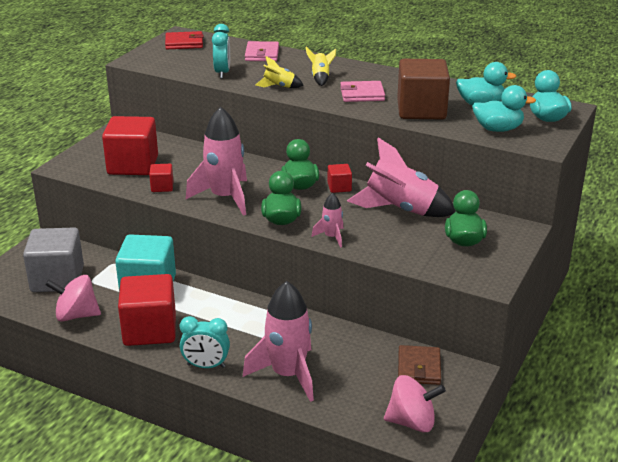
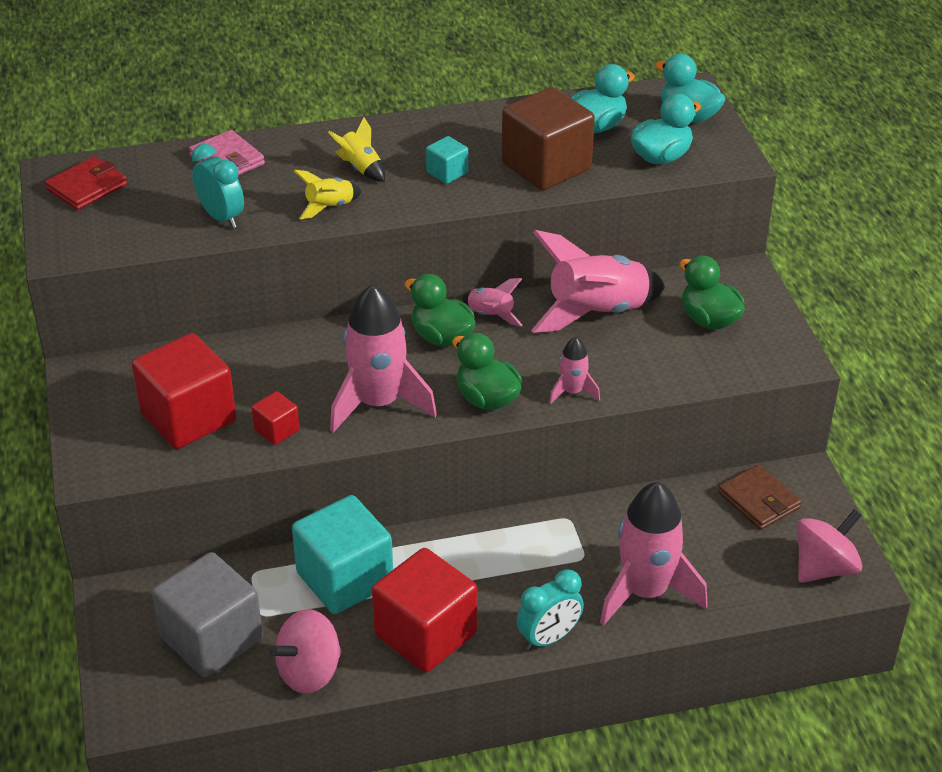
camera: 40 degrees left, 10 degrees up
red cube [328,164,352,193] -> pink rocket [462,278,523,327]
pink wallet [340,81,385,102] -> turquoise cube [426,136,468,184]

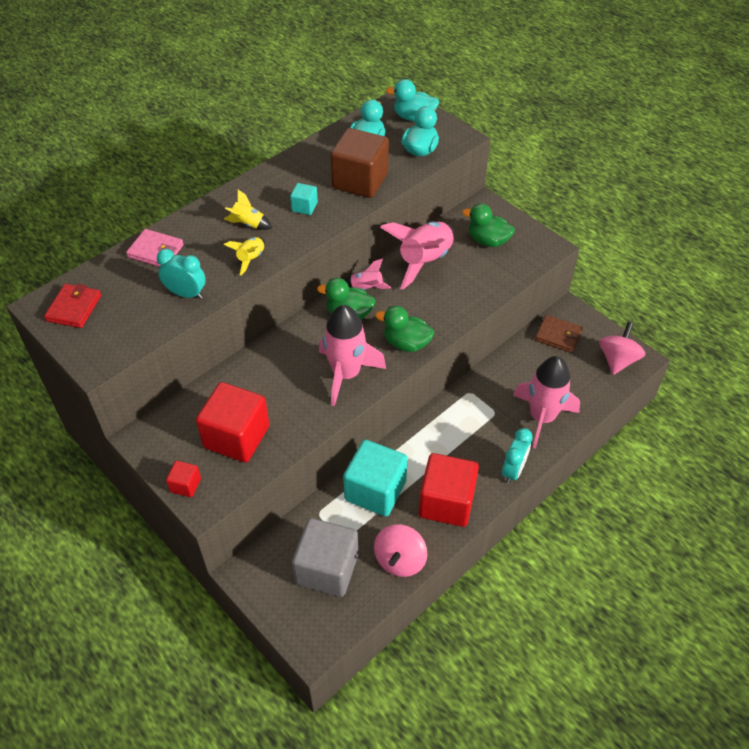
camera: 30 degrees left, 10 degrees up
red cube [252,391,300,445] -> red cube moved to [166,461,201,497]
pink rocket [549,337,600,404] -> none

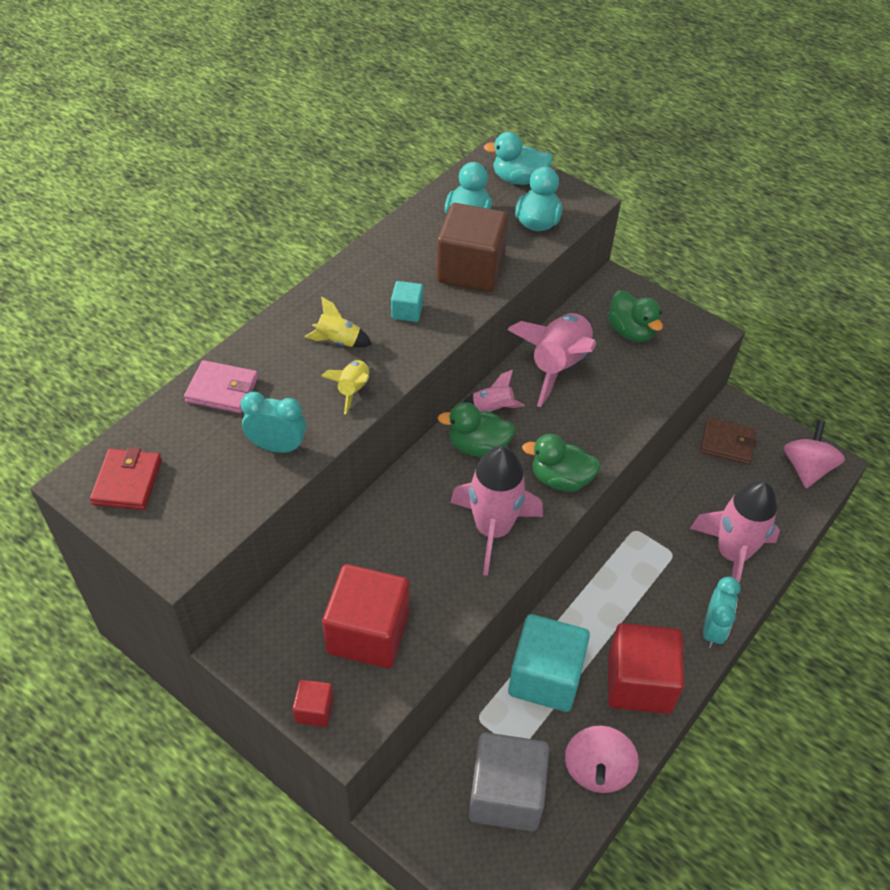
camera: 10 degrees left, 0 degrees up
green duck [462,204,515,247] -> green duck turned 135 degrees counterclockwise [608,290,663,342]

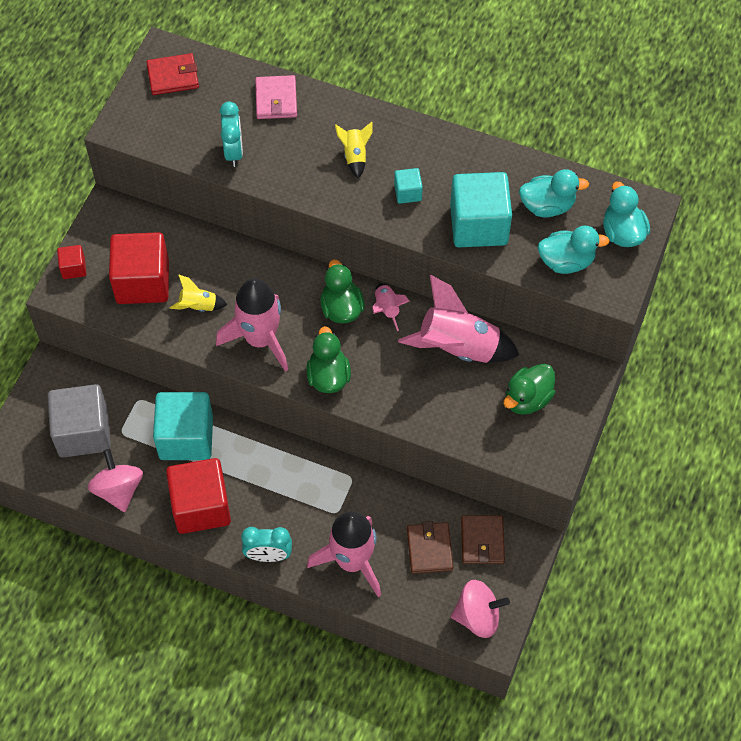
camera: 75 degrees right, 10 degrees up
yellow rocket [321,360,370,414] -> yellow rocket moved to [170,274,227,312]
brown cube [436,203,508,292] -> turquoise cube [450,172,512,247]
pink spinning top [565,726,639,793] -> pink spinning top turned 75 degrees clockwise [88,449,143,512]
none -> brown wallet [407,521,453,574]

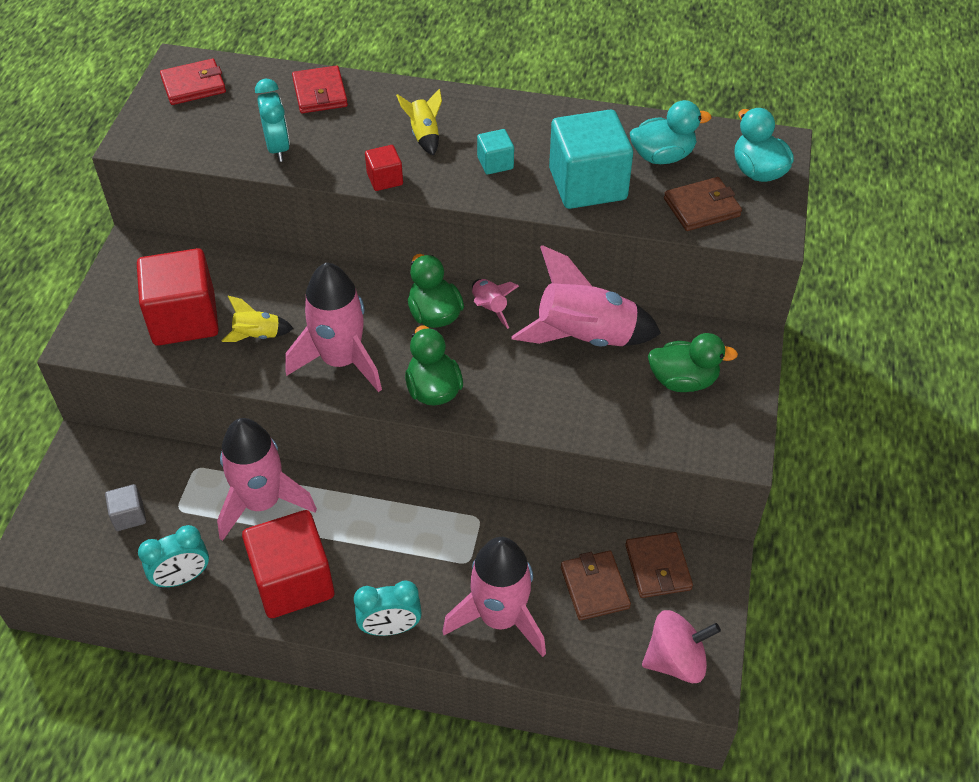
camera: 10 degrees left, 10 degrees down
grey cube [48,384,111,458] -> grey cube [105,484,146,531], size x0.46
red cube [57,245,86,279] -> red cube moved to [365,145,403,191]
pink spinning top [88,449,143,512] -> turquoise clock [138,525,209,588]
turquoise cube [153,392,213,460] -> pink rocket [217,418,317,541]
pink wallet [255,75,297,119] -> red wallet [292,65,348,113]
green duck [503,364,556,415] -> green duck turned 120 degrees counterclockwise [648,333,738,392]
turquoise duck [537,226,610,274] -> brown wallet [664,177,742,231]

